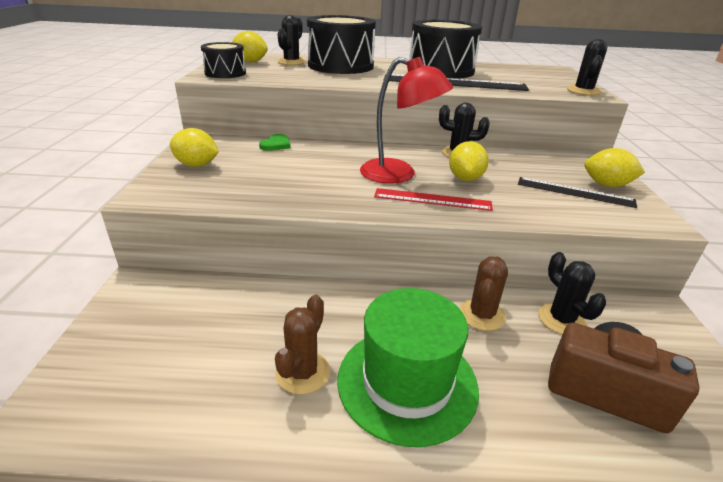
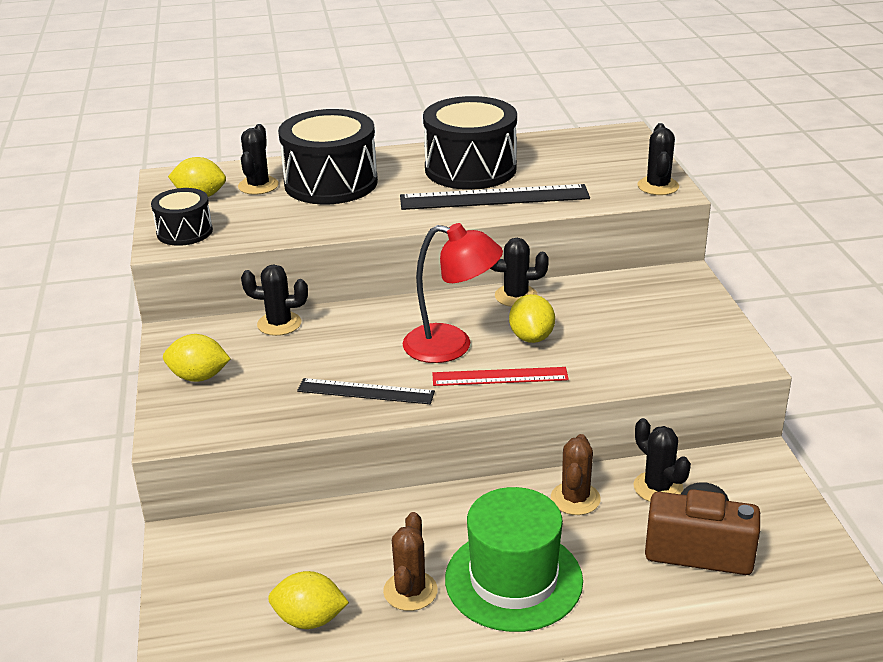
camera: 10 degrees left, 0 degrees up
green heart [259,134,291,151] -> black cactus [241,264,308,336]
black ruler [518,177,637,208] -> black ruler moved to [297,378,435,404]
yellow lemon [584,148,645,187] -> yellow lemon moved to [268,571,349,629]

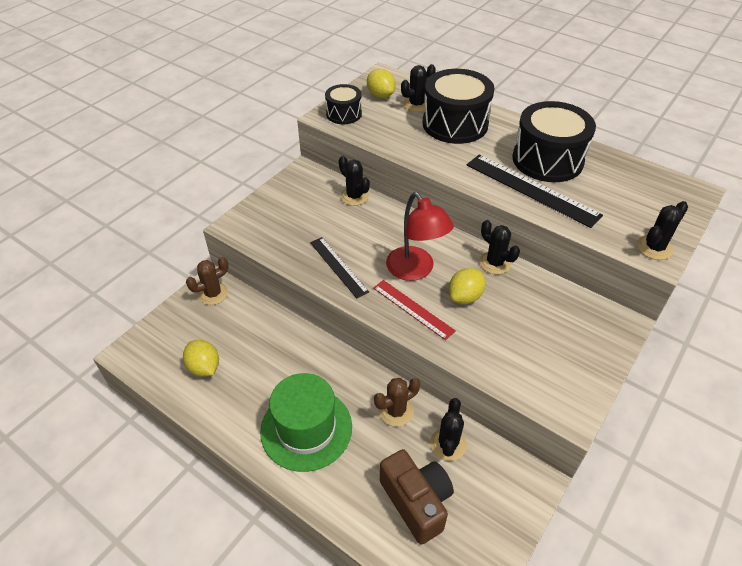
camera: 45 degrees right, 15 degrees up
yellow lemon [163,334,230,382] -> none
brown cactus [383,512,438,611] -> brown cactus moved to [186,257,228,305]

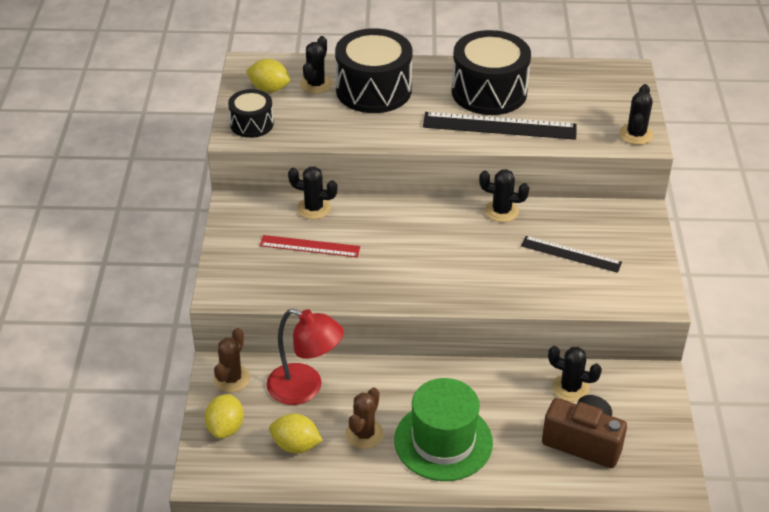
camera: 35 degrees left, 5 degrees down
black ruler [310,237,369,298] -> black ruler moved to [521,236,622,273]
red ruler [373,280,455,340] -> red ruler moved to [260,235,360,257]
brown cactus [374,378,420,427] -> brown cactus moved to [345,388,384,449]
red lamp [386,192,454,281] -> red lamp moved to [266,309,344,405]
black cactus [430,398,467,461] -> black cactus turned 45 degrees counterclockwise [548,346,602,402]
yellow lemon [449,268,486,304] -> yellow lemon moved to [204,394,244,439]

